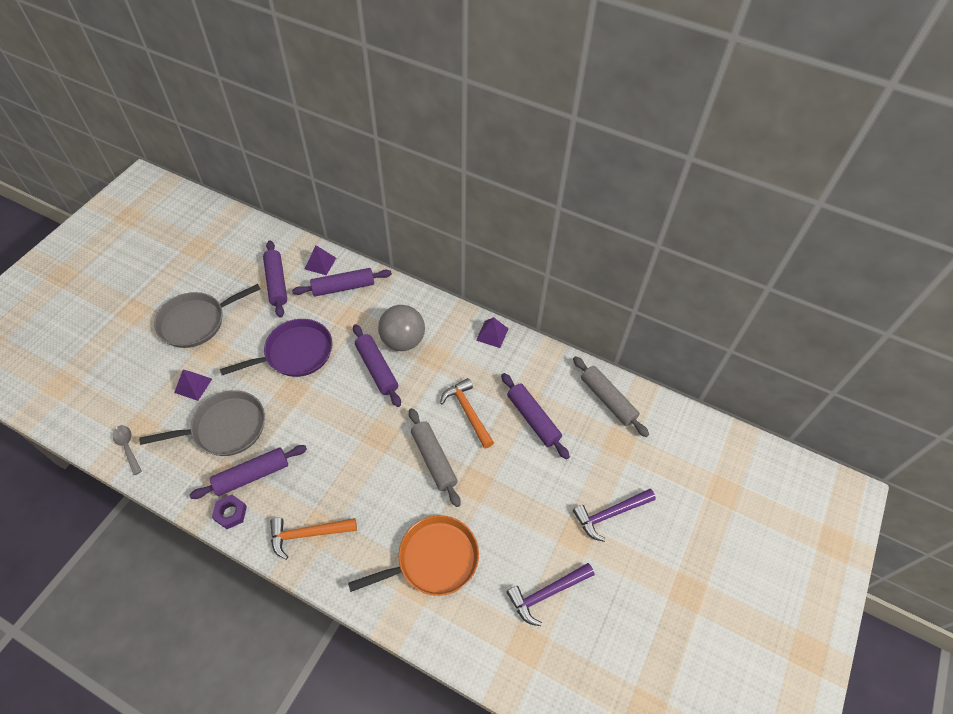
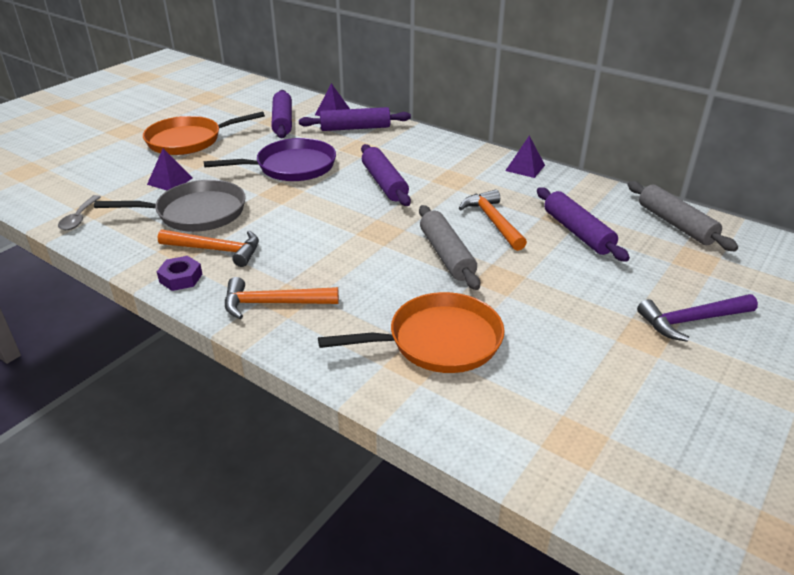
camera: 10 degrees right, 20 degrees down
grey spoon [112,425,142,475] -> grey spoon turned 150 degrees counterclockwise [58,195,101,230]
grey pan [154,284,260,348] -> orange pan [143,111,265,155]
purple rolling pin [190,445,307,499] -> orange hammer [158,229,259,267]
grey ball [378,305,425,351] -> none
purple hammer [507,563,594,626] -> none

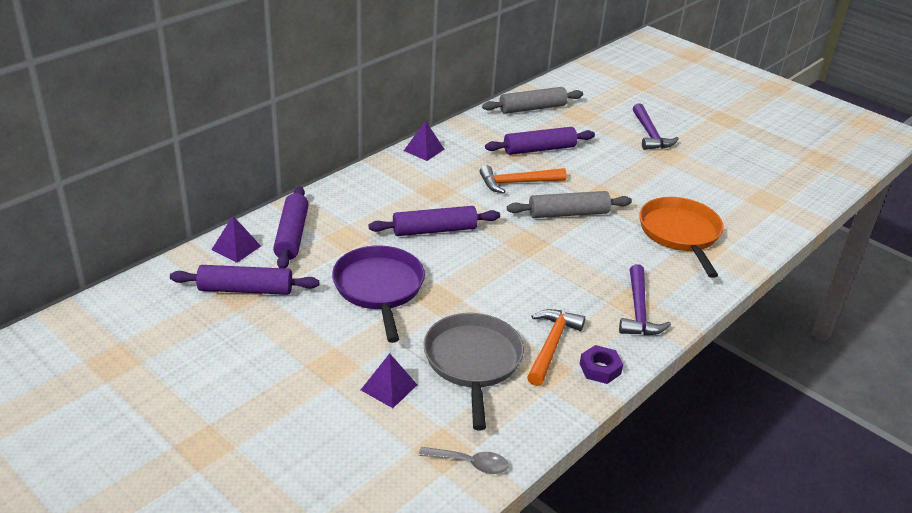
camera: 85 degrees left, 0 degrees up
orange pan [143,111,265,155] -> none
orange hammer [225,277,339,319] -> purple hammer [619,264,671,335]

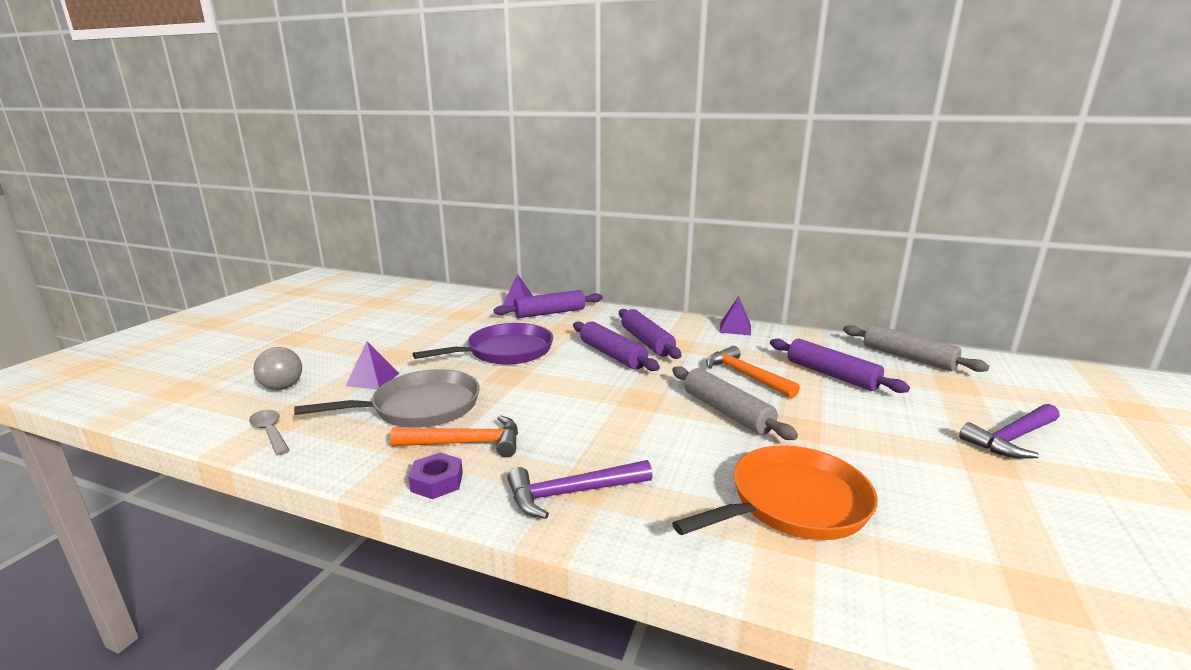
camera: 70 degrees right, 15 degrees down
purple rolling pin [170,265,319,295] -> purple rolling pin moved to [619,309,682,359]
grey spoon [418,447,509,474] -> grey spoon turned 150 degrees clockwise [249,410,290,455]
none -> grey ball [253,347,302,390]

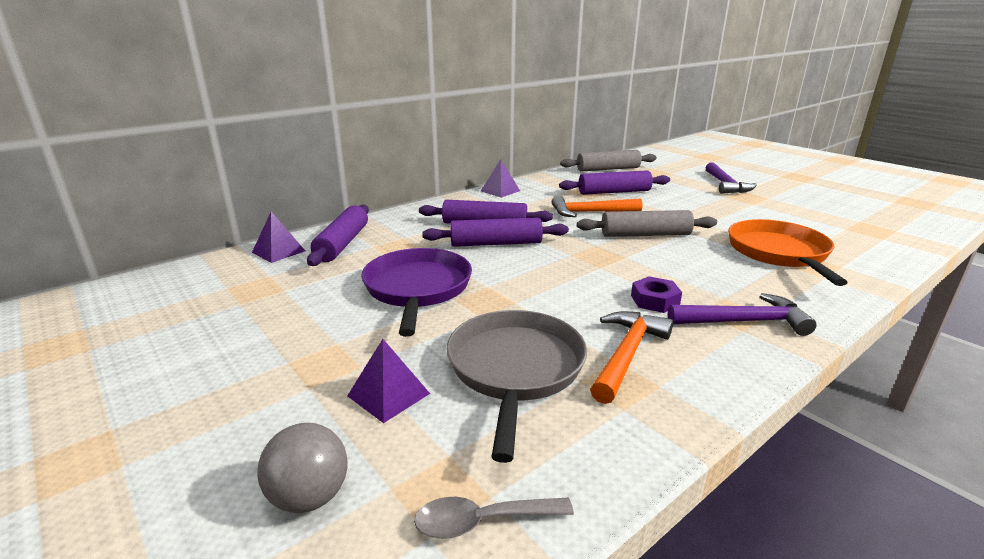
camera: 60 degrees left, 5 degrees up
purple nut [408,452,463,499] -> purple nut moved to [631,276,682,313]
purple hammer [507,460,653,519] -> purple hammer turned 105 degrees counterclockwise [668,293,817,336]

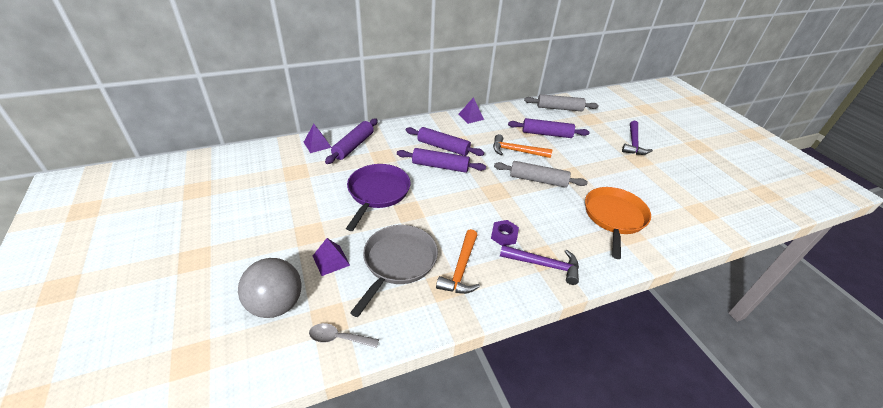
camera: 15 degrees right, 15 degrees up
grey ball [257,423,347,513] -> grey ball [238,258,301,318], size x1.57
orange hammer [590,311,673,404] -> orange hammer turned 150 degrees clockwise [436,229,480,294]

